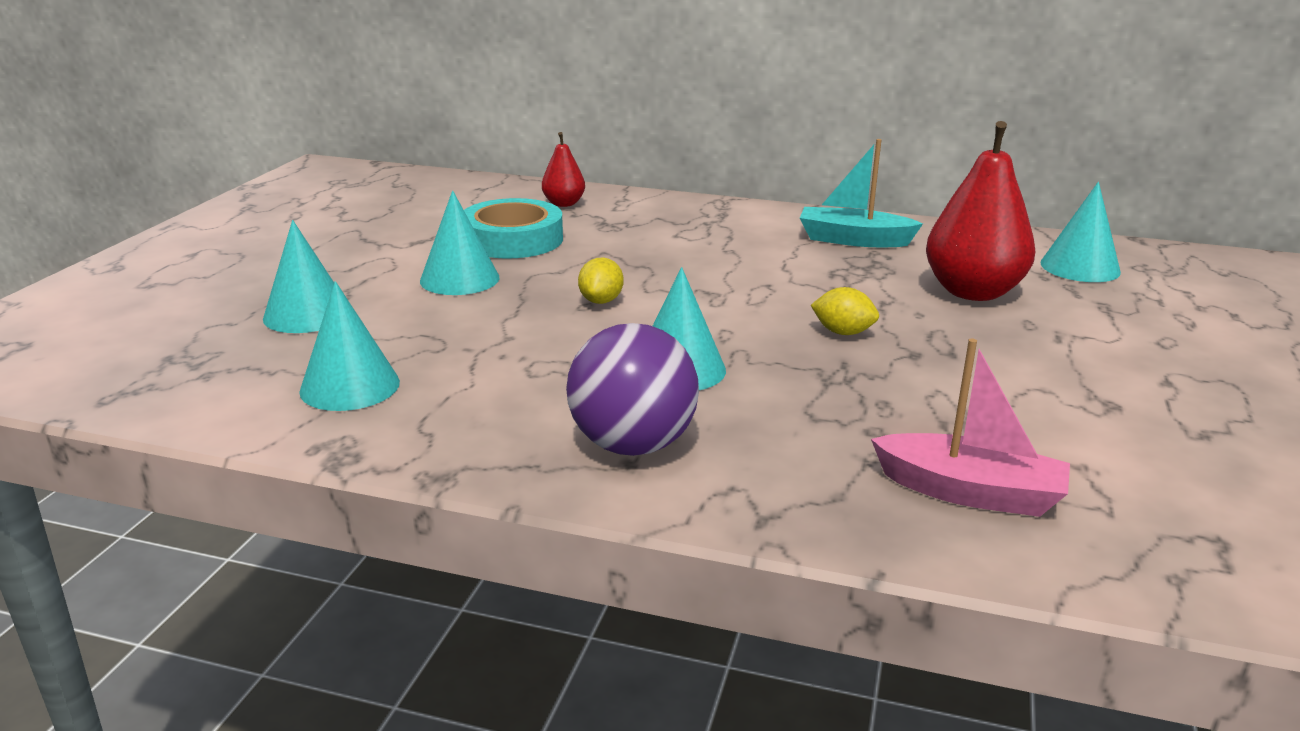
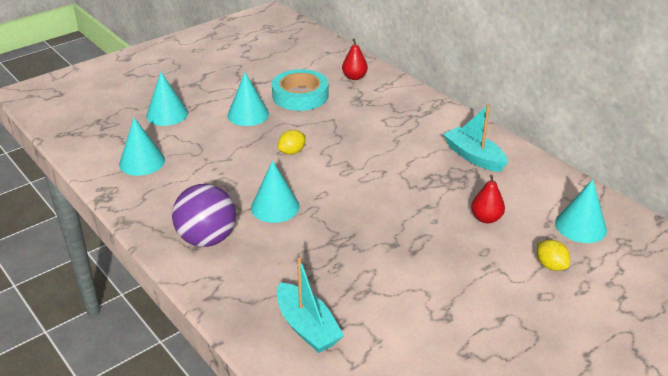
camera: 35 degrees right, 10 degrees up
yellow lemon [811,287,879,335] -> yellow lemon moved to [537,240,570,271]
pink boat [871,339,1070,517] -> turquoise boat [277,258,344,353]
red pear [926,121,1036,301] -> red pear [471,174,505,223], size x0.52

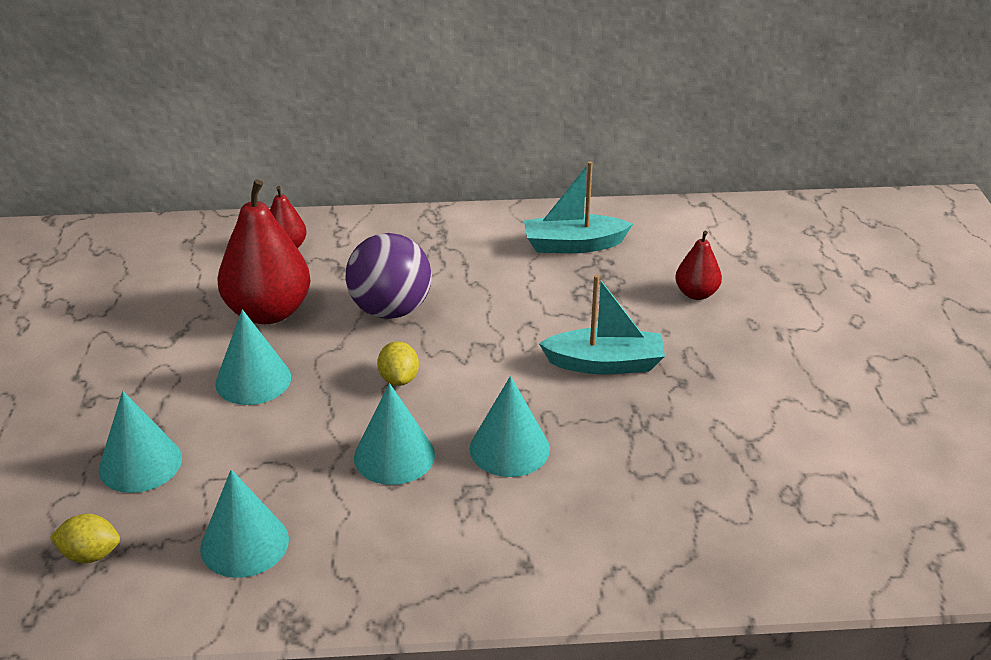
camera: 55 degrees left, 0 degrees up
purple ball [172,184,236,247] -> purple ball moved to [346,233,432,319]
turquoise tape [272,69,328,111] -> red pear [218,179,311,324]
turquoise boat [277,258,344,353] -> turquoise boat moved to [539,275,665,374]
yellow lemon [537,240,570,271] -> yellow lemon moved to [50,514,120,563]
turquoise cone [555,179,607,243] -> turquoise cone moved to [354,383,435,485]

